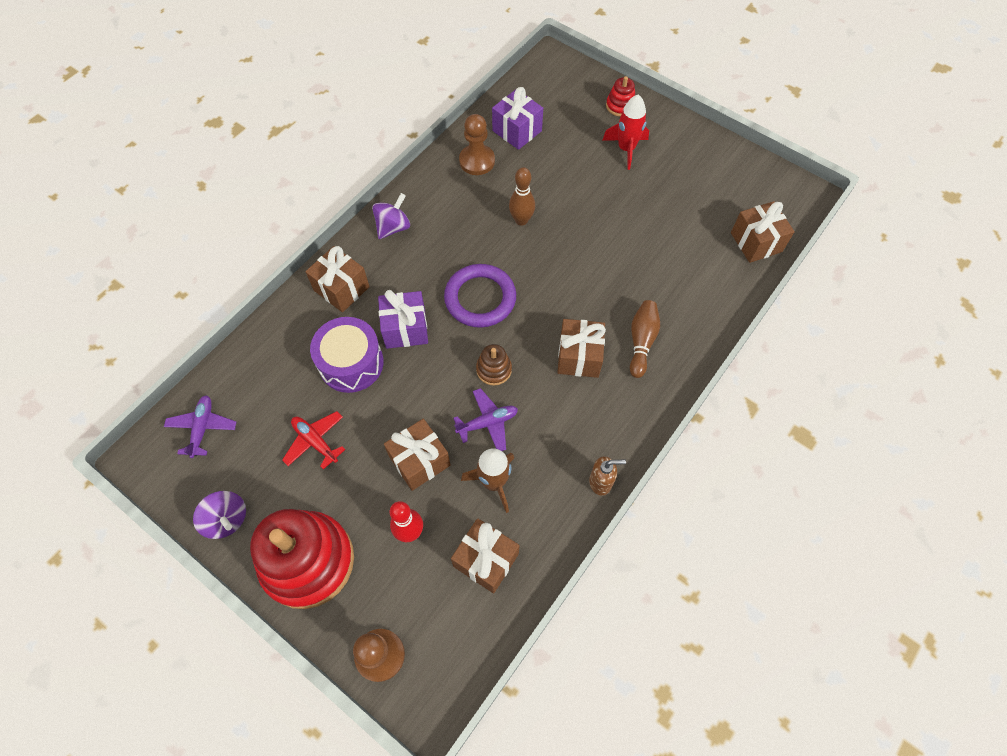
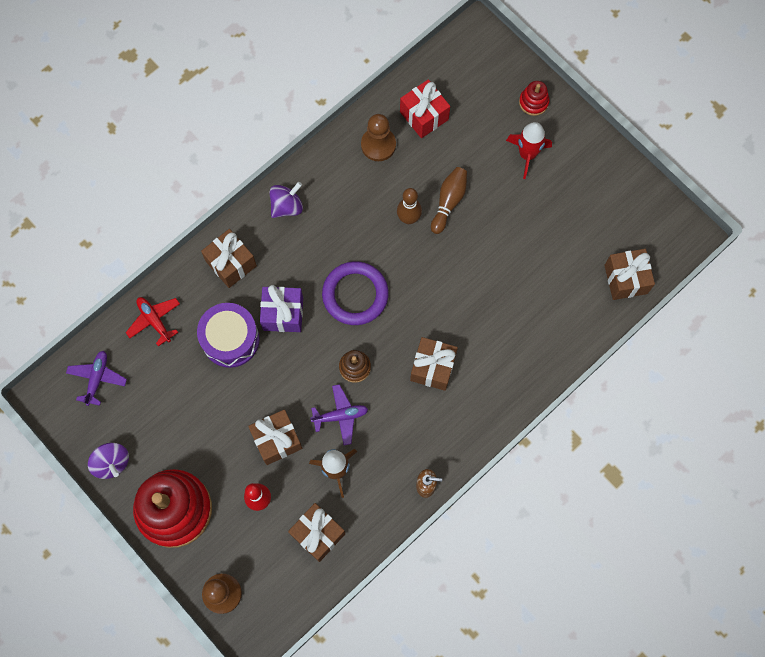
camera: 10 degrees right, 10 degrees up
red plane [282,411,346,470] -> red plane moved to [126,297,180,346]
purple gift [492,87,543,150] -> red gift [400,79,450,138]
brown bowling pin [630,300,660,378] -> brown bowling pin moved to [431,167,467,234]

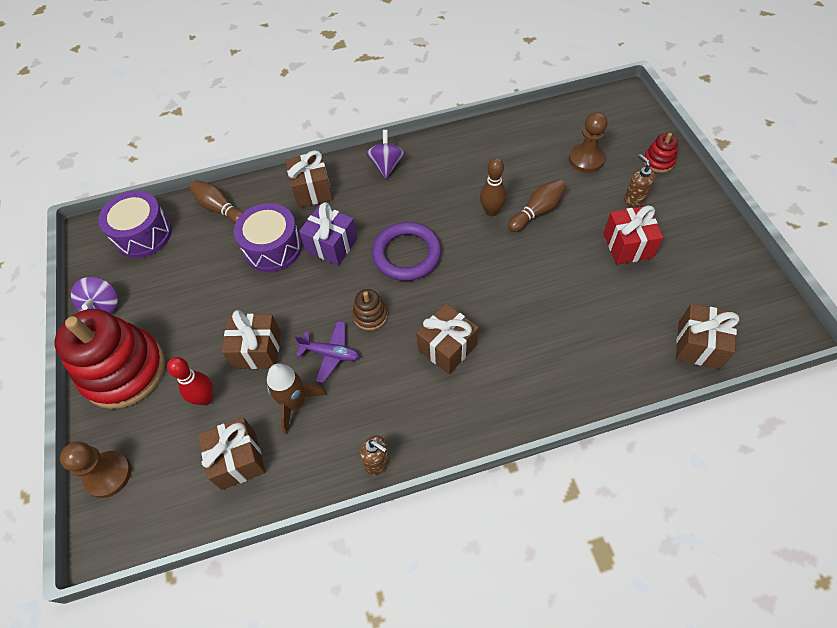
camera: 30 degrees right, 15 degrees down
purple plane [66,351,127,406] -> purple drum [98,191,172,258]
red plane [126,297,180,346] -> brown bowling pin [189,180,244,224]
purple spinning top [269,182,303,218] -> purple spinning top turned 75 degrees counterclockwise [366,130,405,178]
brown pawn [361,114,396,161] -> brown pawn moved to [569,112,608,173]
red gift [400,79,450,138] -> red gift moved to [603,205,664,265]
red rocket [506,122,552,179] -> brown soap dispenser [624,154,655,207]

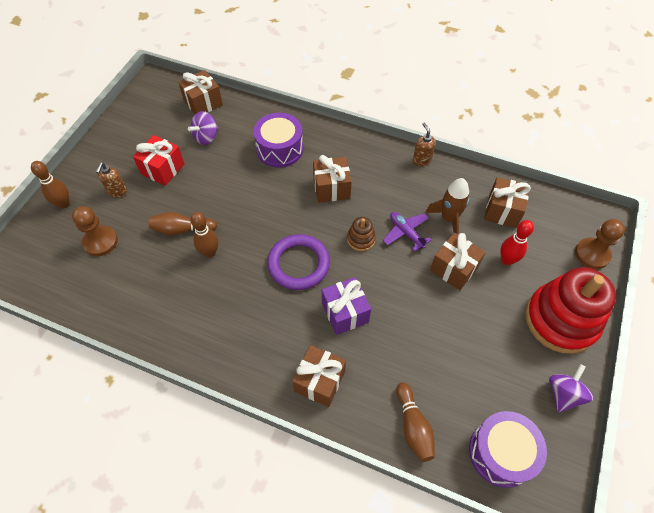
camera: 145 degrees left, 0 degrees up
purple drum [234,203,302,272] -> purple drum moved to [253,113,303,168]
purple spinning top [366,130,405,178] -> purple spinning top moved to [188,111,218,145]
red stacking toy [644,133,678,173] -> brown bowling pin [31,161,70,208]

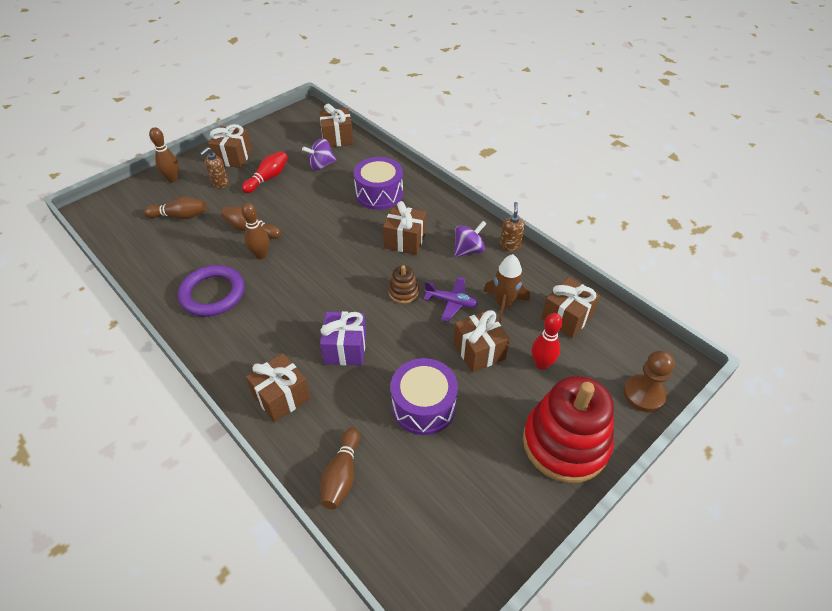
camera: 25 degrees right, 10 degrees down
brown pawn [72,206,118,256] -> brown bowling pin [143,197,207,219]
red gift [133,135,184,186] -> red bowling pin [242,151,288,193]
purple ring [267,234,330,290] -> purple ring moved to [178,265,244,317]
purple plane [383,212,431,251] -> purple plane turned 120 degrees clockwise [423,277,478,322]
purple drum [469,411,547,488] -> purple drum moved to [391,358,458,435]
purple spinning top [549,364,593,413] -> purple spinning top moved to [454,221,486,257]
none -> brown gift [208,124,252,168]

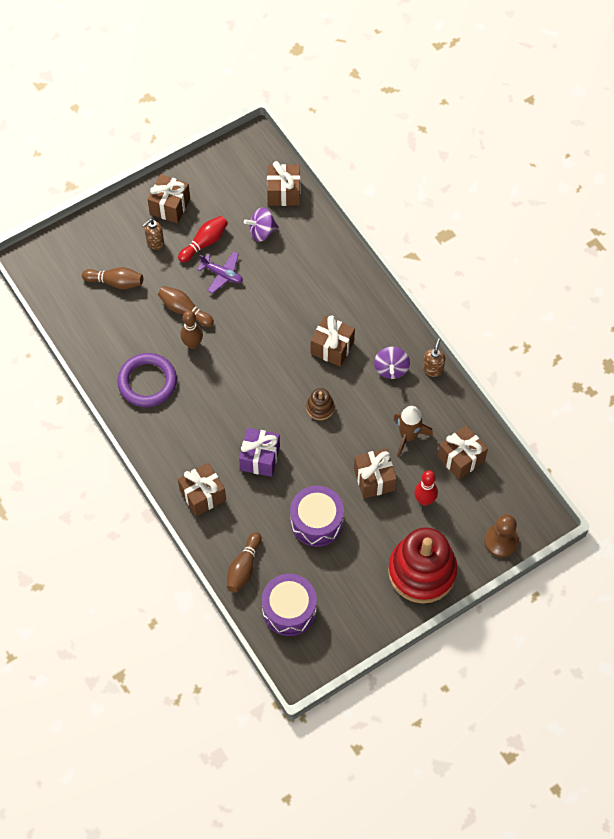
camera: 10 degrees right, 15 degrees up
brown bowling pin [149,127,179,182] -> none
purple drum [354,157,403,210] -> purple drum moved to [261,574,317,636]
purple plane [423,277,478,322] -> purple plane moved to [197,251,243,294]
purple spinning top [454,221,486,257] -> purple spinning top turned 120 degrees clockwise [374,347,410,379]

